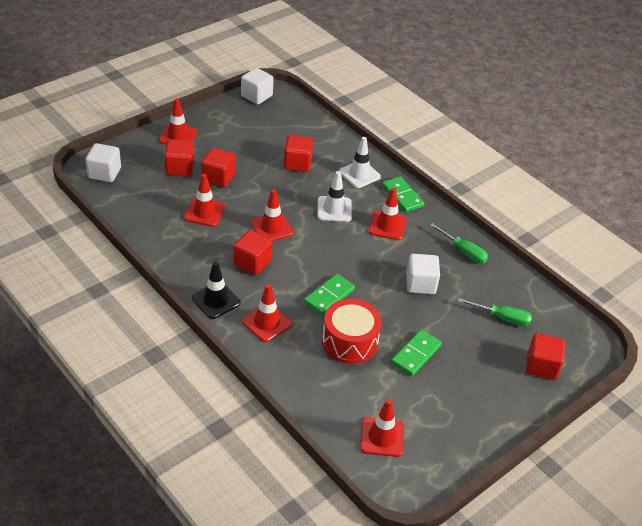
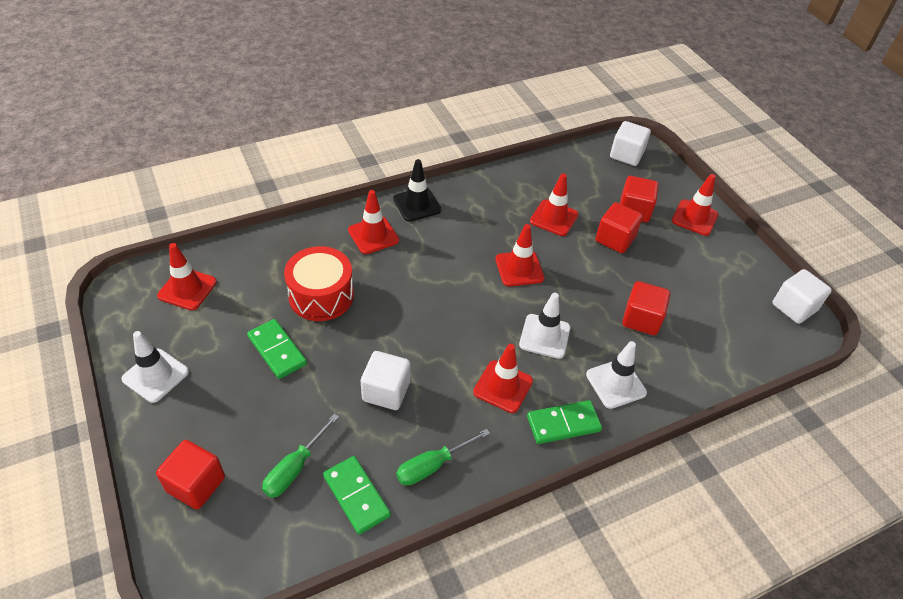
camera: 105 degrees right, 5 degrees up
red cube [233,230,272,275] -> none
green domino [303,274,355,315] -> green domino moved to [323,456,391,535]
none -> white traffic cone [121,331,189,403]

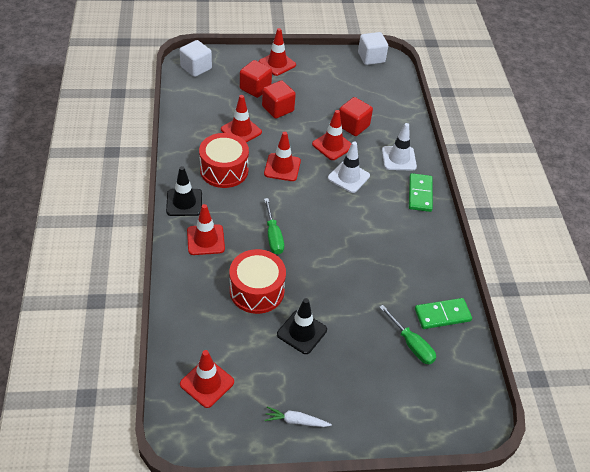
camera: 70 degrees left, 0 degrees up
white traffic cone [121,331,189,403] -> white carrot [264,406,332,427]
red cube [156,440,225,509] -> none
green domino [247,319,307,379] -> black traffic cone [277,298,327,354]
white cube [361,351,410,410] -> none
green screwdriver [396,429,490,486] -> green screwdriver moved to [264,198,284,255]
red traffic cone [473,344,533,413] -> red traffic cone moved to [312,110,352,160]
none -> red drum [199,133,249,188]

